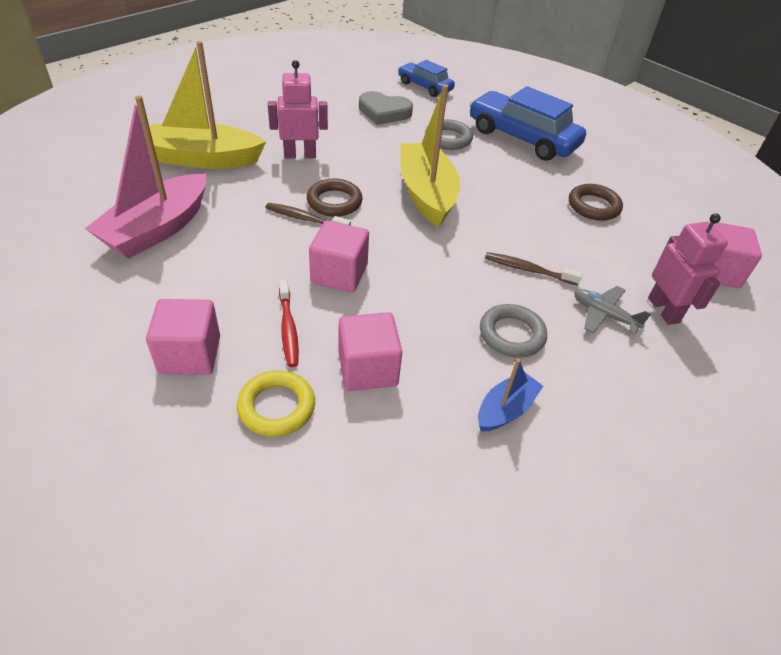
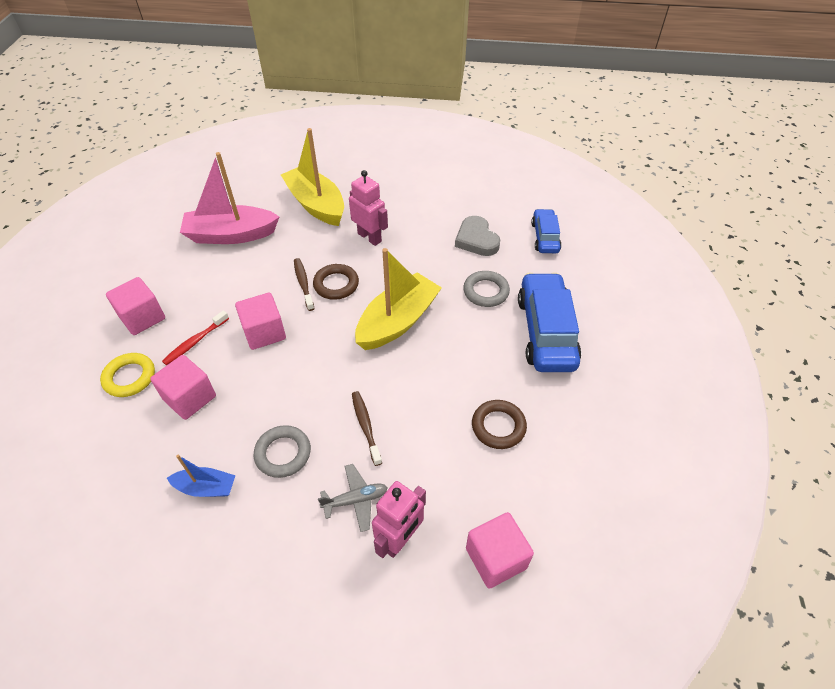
camera: 55 degrees right, 5 degrees up
grey plane [574,286,651,334] -> grey plane turned 75 degrees clockwise [318,464,388,532]

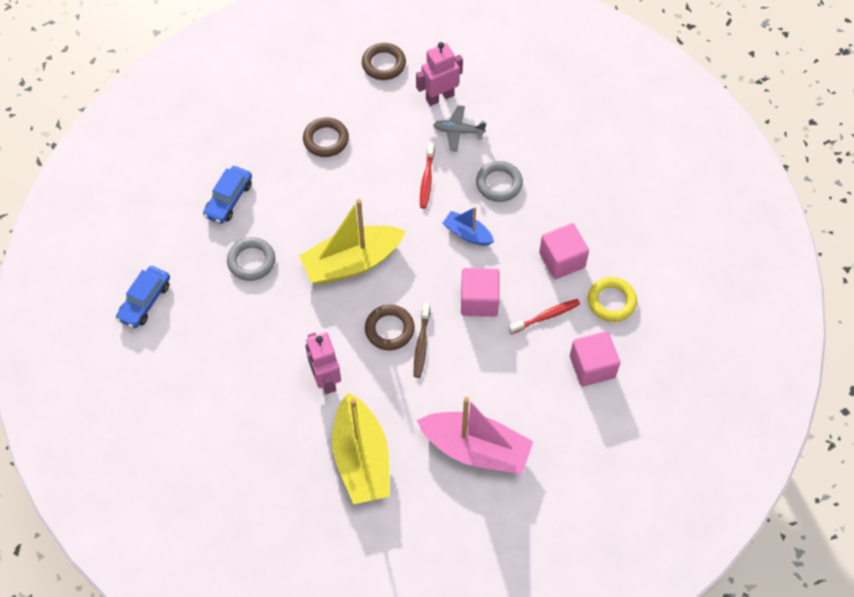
camera: 155 degrees left, 10 degrees up
blue boat [167,455,236,497] -> blue boat moved to [443,207,494,246]
brown toothbrush [352,391,382,466] -> red toothbrush [420,142,435,209]
grey heart [455,216,500,256] -> none
pink cube [466,512,534,589] -> brown ring [362,43,406,80]
blue car [518,272,581,372] -> blue car [203,166,252,224], size x0.57

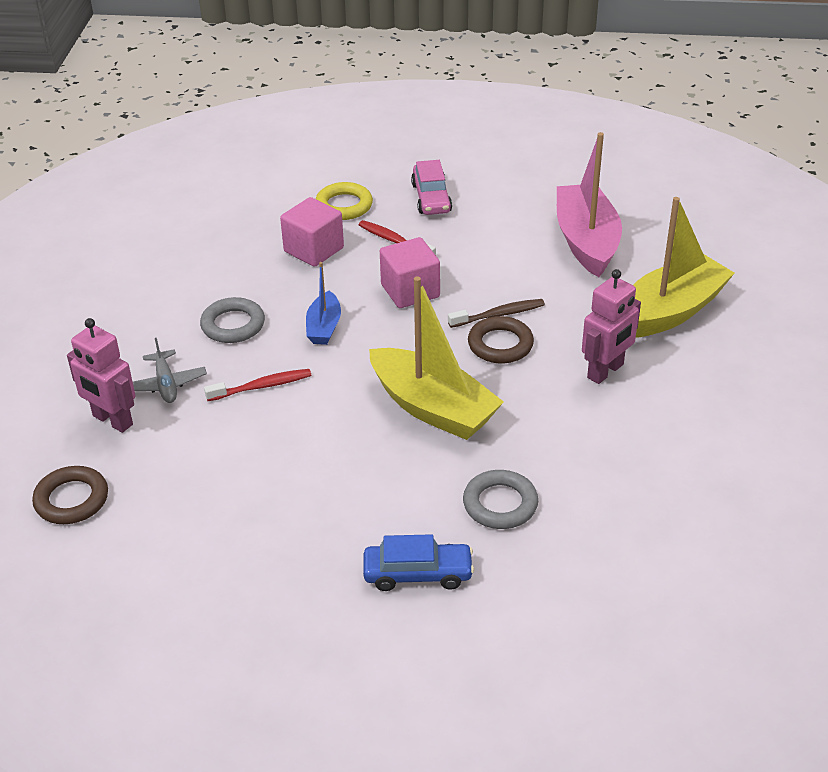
camera: 115 degrees left, 20 degrees down
blue car [116,266,170,328] -> none
brown ring [303,117,349,157] -> none
pink cube [570,331,620,387] -> pink car [411,160,452,215]

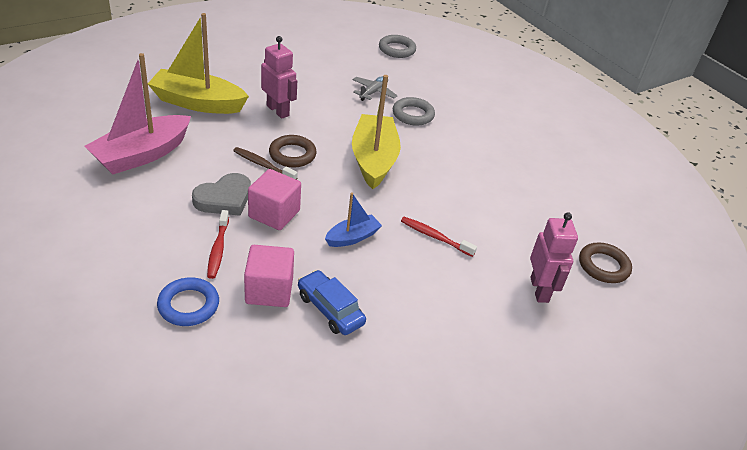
camera: 135 degrees left, 0 degrees up
grey plane [133,338,207,403] -> grey plane moved to [352,76,397,101]
grey ring [200,297,265,343] -> grey ring moved to [379,35,416,58]
yellow ring [316,182,373,220] -> blue ring [157,277,219,326]
blue car [363,534,474,591] -> blue car moved to [298,270,366,335]
pink car [411,160,452,215] -> none
pink robot [582,269,641,384] -> pink robot turned 45 degrees clockwise [261,36,297,119]
none -> grey heart [192,173,251,216]

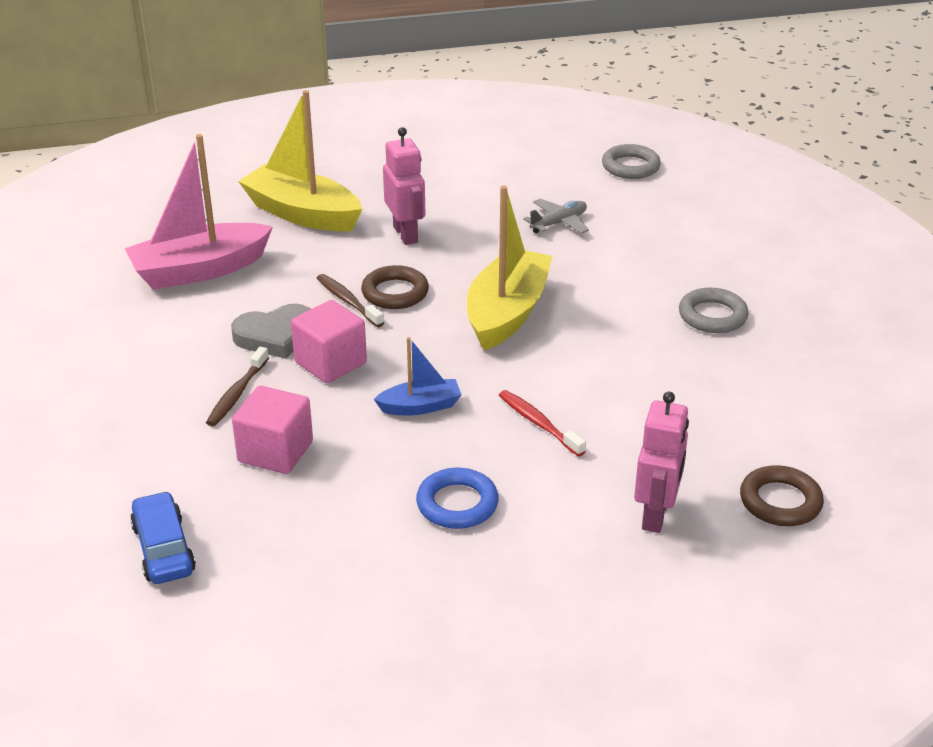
camera: 25 degrees right, 5 degrees down
blue ring [157,277,219,326] -> blue ring moved to [416,468,499,529]
red toothbrush [207,210,229,279] -> brown toothbrush [206,347,269,426]
blue car [298,270,366,335] -> blue car moved to [130,491,196,584]
grey ring [393,97,435,126] -> grey ring moved to [679,288,749,333]

